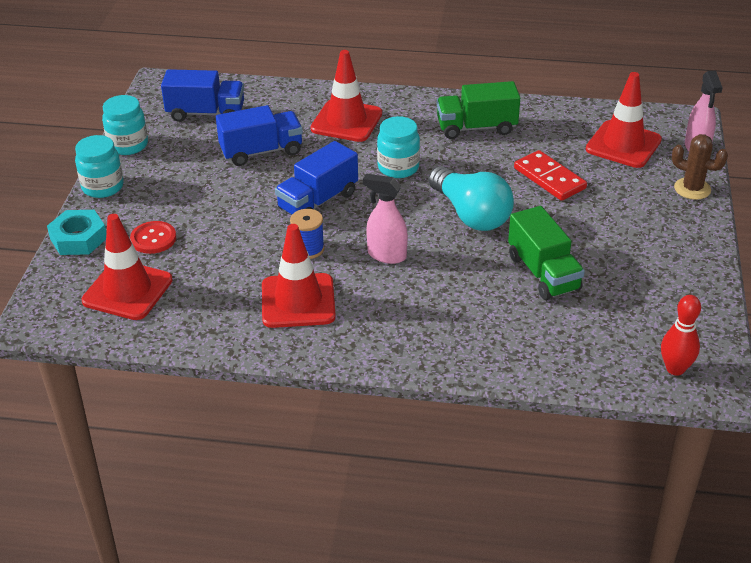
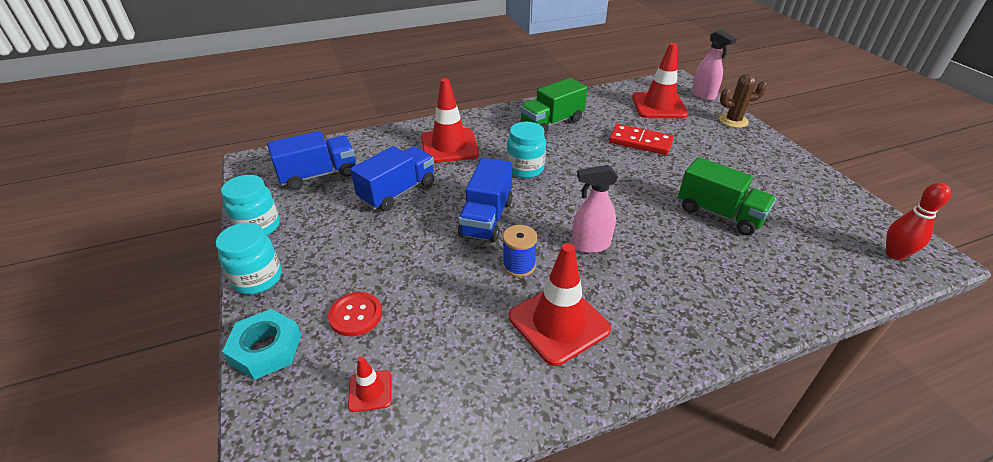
camera: 30 degrees left, 0 degrees up
red traffic cone [81,214,173,320] -> red traffic cone [348,356,392,412], size x0.47
turquoise light bulb [428,166,514,231] -> none

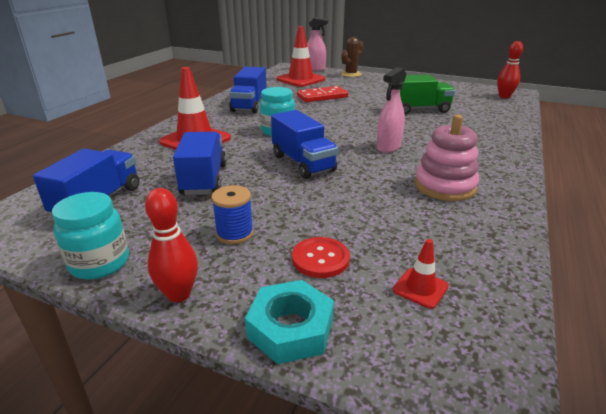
camera: 45 degrees left, 10 degrees down
turquoise jar [216,223,282,294] -> red bowling pin [145,188,198,302]
blue spool [503,225,538,277] -> blue spool moved to [211,185,254,244]
red traffic cone [509,243,611,366] -> pink stacking toy [414,115,479,201]
green truck [520,78,588,135] -> blue truck [229,67,267,113]

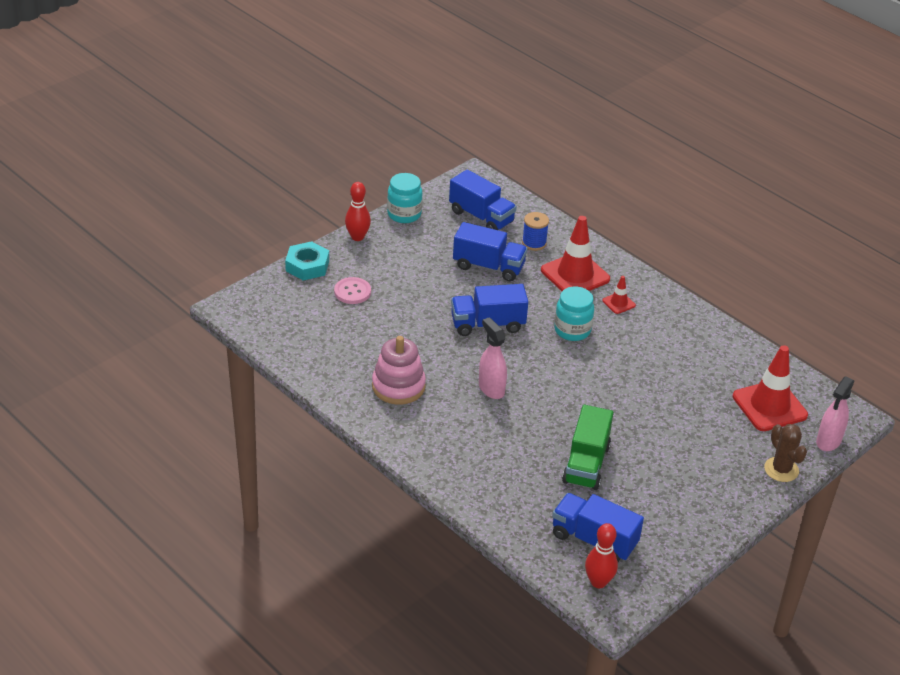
camera: 110 degrees right, 10 degrees up
blue spool [211,185,254,244] -> blue spool moved to [522,212,549,251]
blue truck [229,67,267,113] -> blue truck moved to [552,493,644,562]
red button [292,237,350,278] -> pink button [334,277,371,304]
red domino [297,86,348,102] -> none
red traffic cone [393,239,449,309] -> red traffic cone moved to [602,276,636,314]

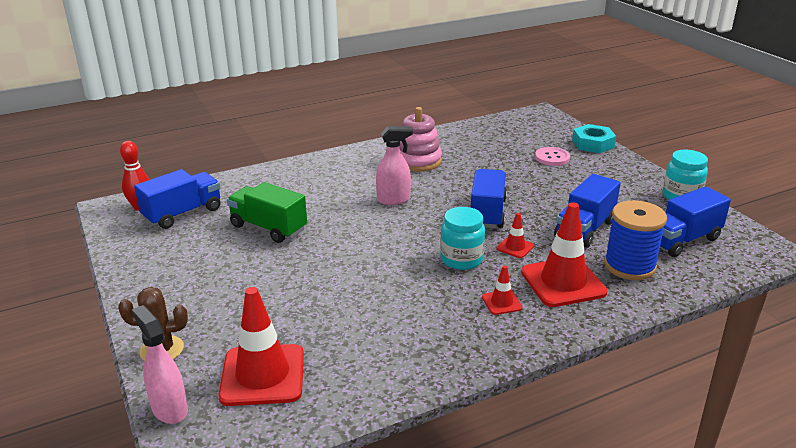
camera: 110 degrees right, 10 degrees down
red bowling pin [345,182,371,241] -> none
blue spool [522,212,549,251] -> blue spool [604,200,667,280], size x1.64
none -> red traffic cone [497,213,534,258]

